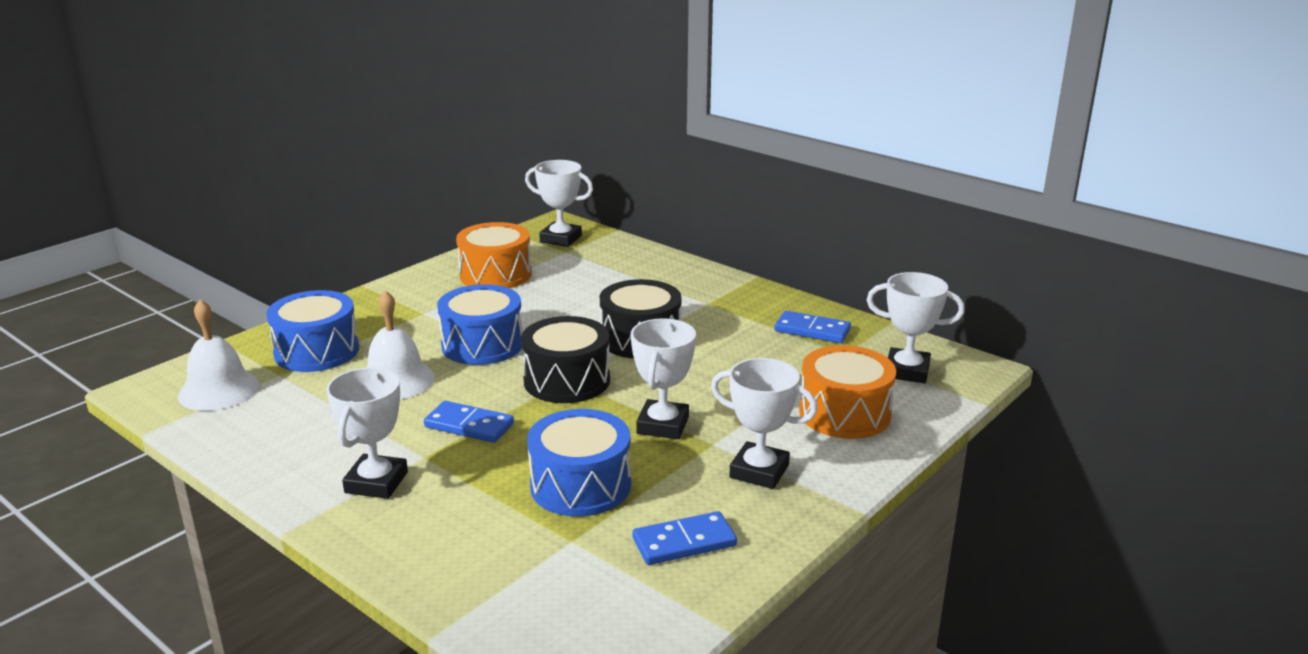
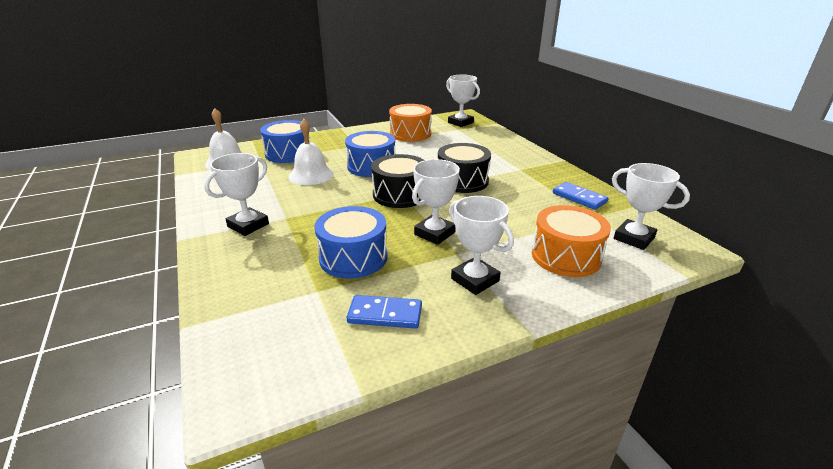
camera: 25 degrees right, 5 degrees up
blue domino [424,401,514,443] -> none

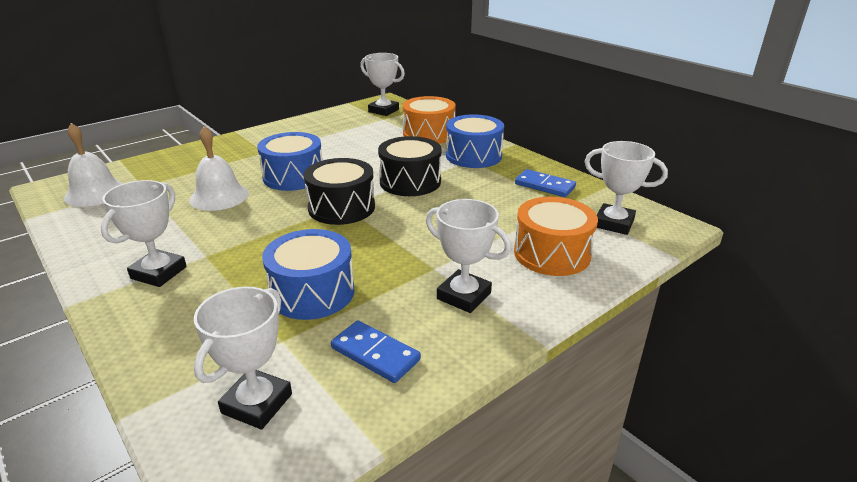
camera: 15 degrees left, 0 degrees up
blue drum [260,120,310,163] -> blue drum moved to [446,114,504,168]
blue domino [347,295,422,329] -> blue domino turned 45 degrees clockwise [331,320,421,383]
orange drum [389,104,432,142] -> orange drum moved to [402,96,456,144]
white trophy [412,159,460,245] -> white trophy moved to [194,286,292,430]

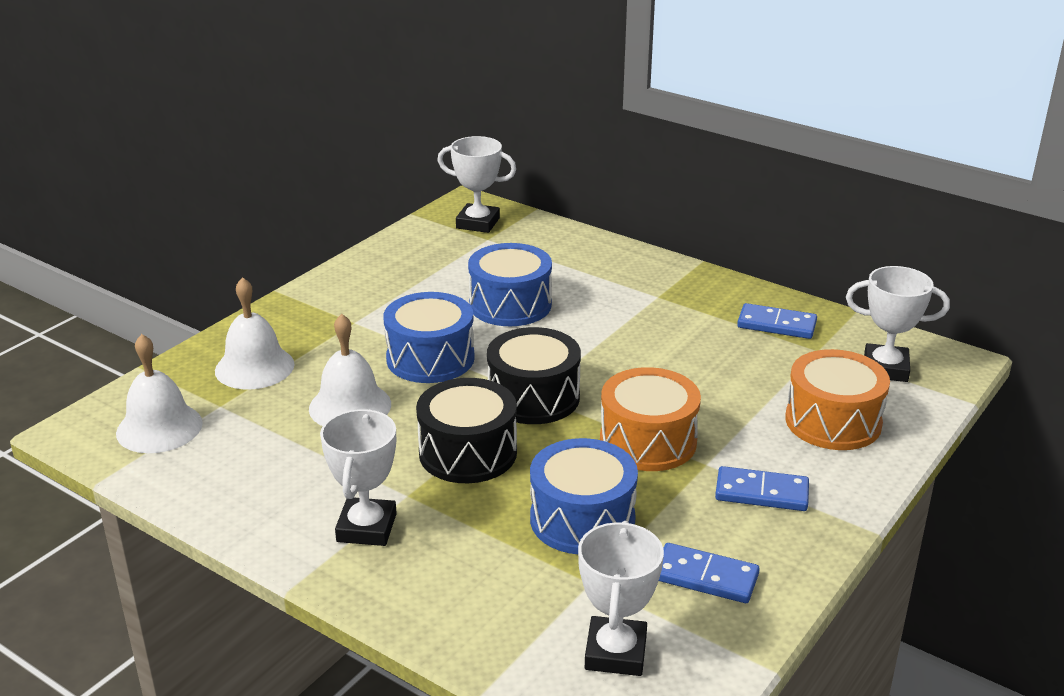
camera: 15 degrees left, 0 degrees up
black drum [378,136,442,196] -> black drum moved to [416,378,517,483]
orange drum [402,96,456,144] -> orange drum moved to [600,367,701,471]
white trophy [426,199,511,313] -> blue domino [715,466,809,511]
blue drum [446,114,504,168] -> blue drum moved to [468,243,552,326]
none -> white bell [215,277,295,389]

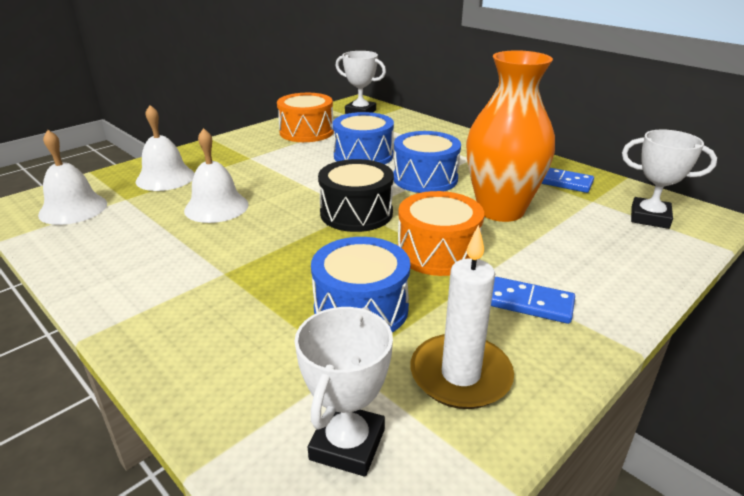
camera: 10 degrees right, 0 degrees up
white trophy [320,409,397,546] -> none
blue drum [383,292,475,383] -> blue drum moved to [393,131,461,193]
black drum [416,378,517,483] -> none
blue domino [659,543,760,603] -> white candle [411,225,514,409]
orange drum [785,349,890,450] -> orange drum moved to [277,93,334,142]
none -> orange vase [466,50,555,222]

